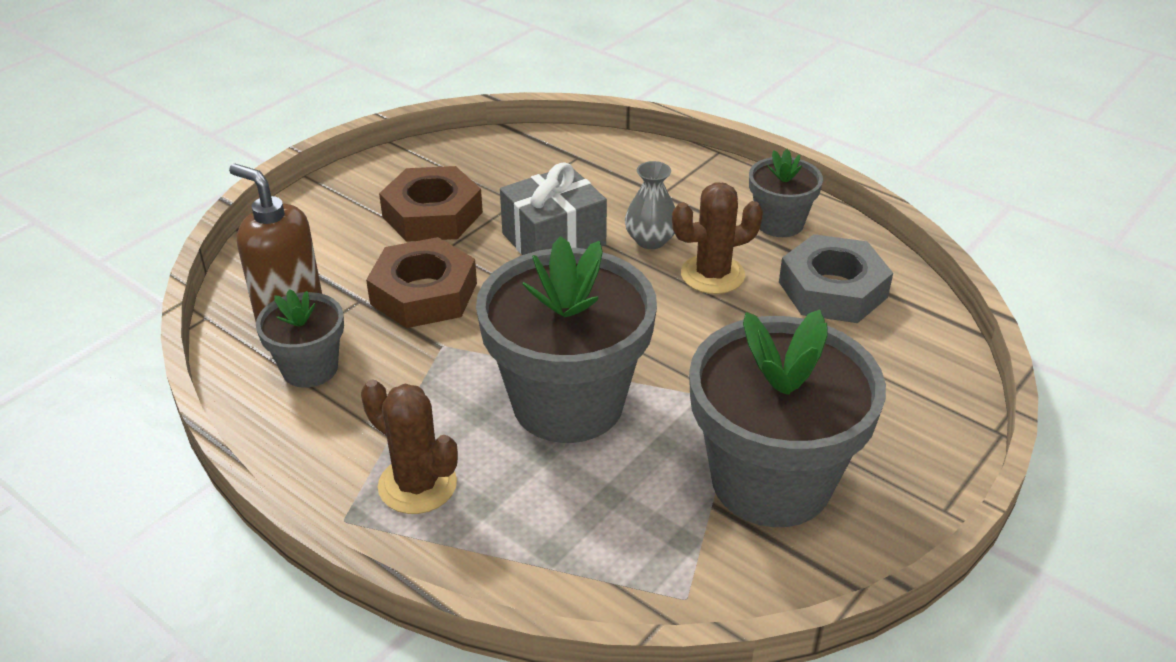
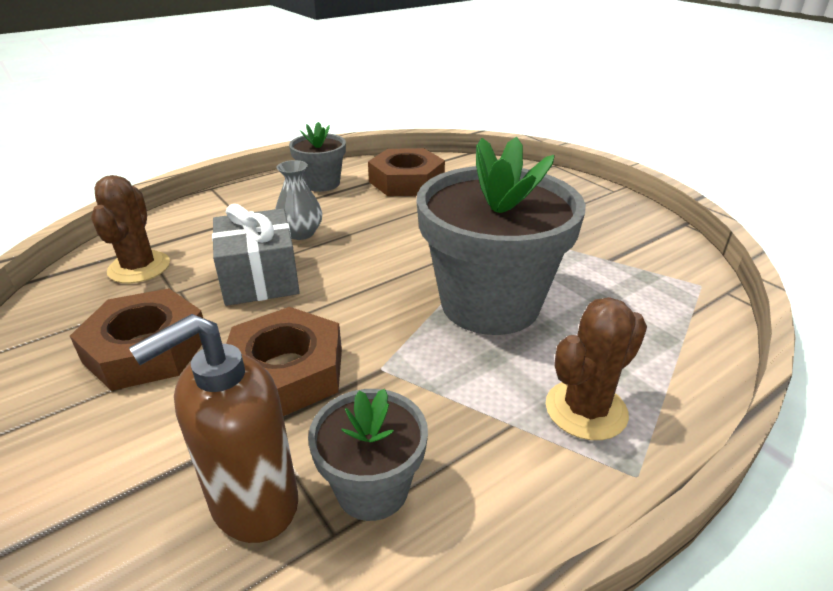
camera: 75 degrees left, 5 degrees down
brown cactus [672,182,763,294] -> brown cactus moved to [91,175,170,283]
grey flower pot [689,309,886,527] -> none
grey nut [779,234,893,323] -> brown nut [368,148,445,196]

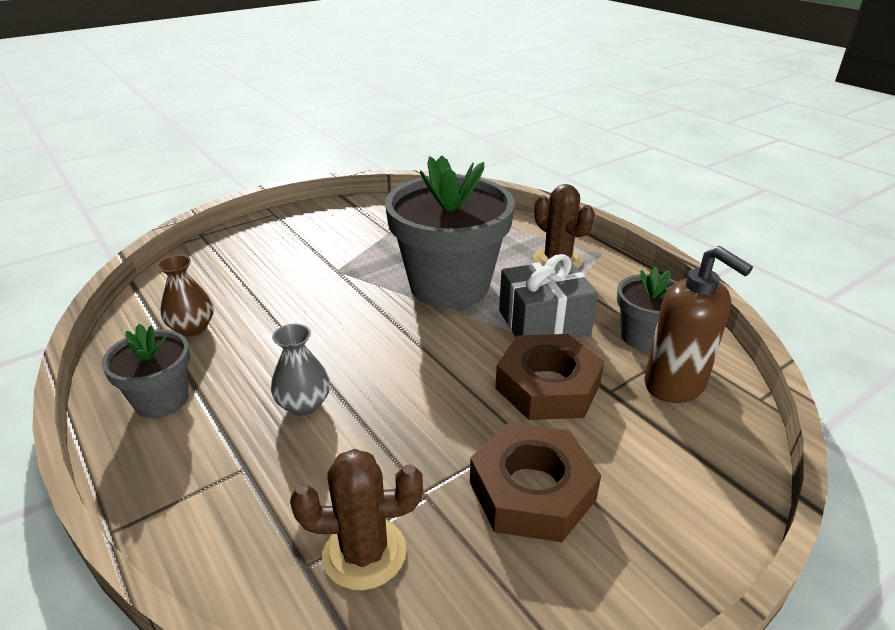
camera: 90 degrees left, 0 degrees up
grey gift [212,204,300,306] -> grey gift moved to [499,254,598,338]
brown nut [368,148,445,196] -> brown vase [157,255,213,336]

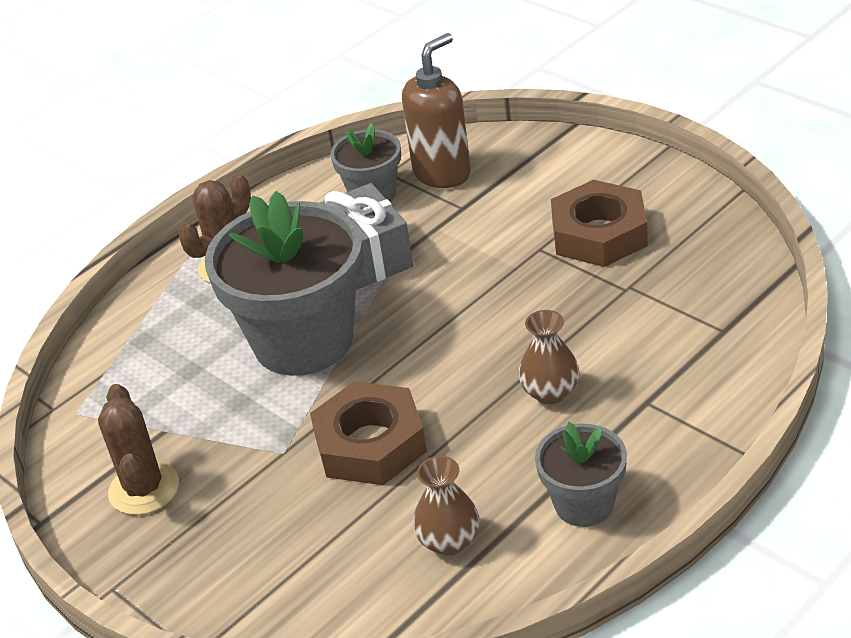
camera: 95 degrees left, 5 degrees up
grey vase [271,324,330,416] -> brown vase [518,310,580,404]
brown cactus [290,449,423,590] -> brown cactus moved to [98,384,179,515]
brown nut [495,334,604,420] -> brown nut moved to [310,382,427,485]

